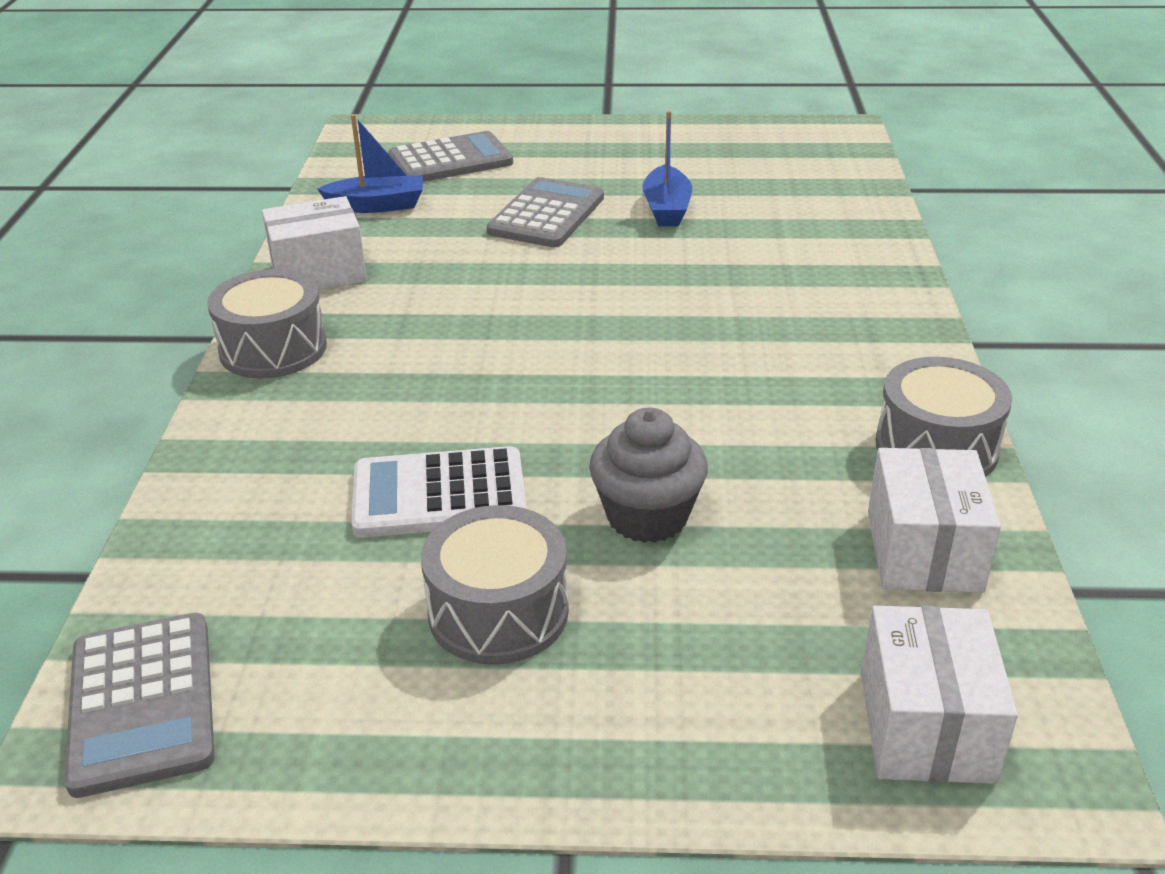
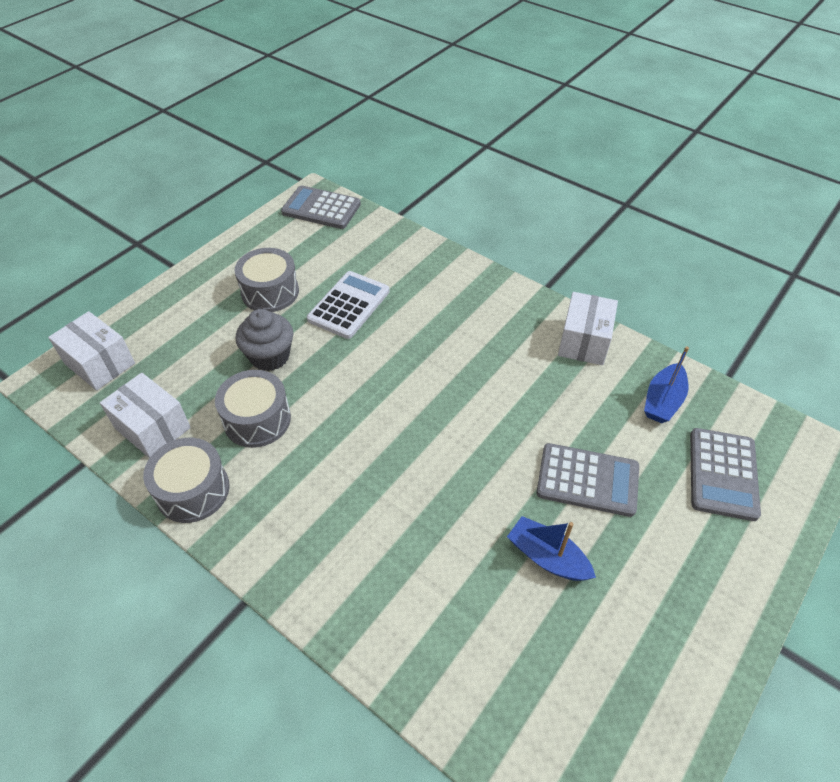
camera: 125 degrees right, 15 degrees up
grey drum [207,269,327,378] -> grey drum moved to [215,370,291,448]
grey calculator [487,177,604,247] -> grey calculator turned 45 degrees counterclockwise [537,443,639,517]

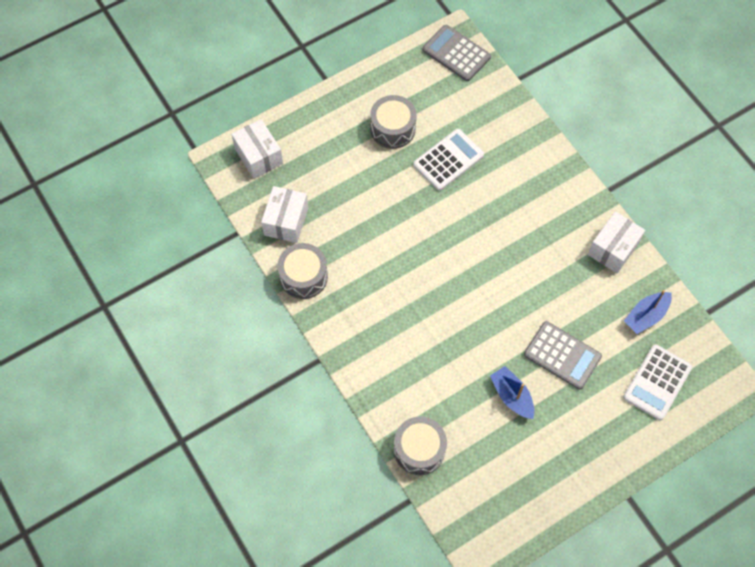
camera: 20 degrees right, 15 degrees up
white box [100,373,191,458] -> white box turned 45 degrees clockwise [261,186,308,243]
grey drum [215,370,291,448] -> grey drum moved to [394,416,447,475]
grey cupcake [236,309,293,371] -> none
grey calculator [690,428,761,521] -> white calculator [623,344,692,420]

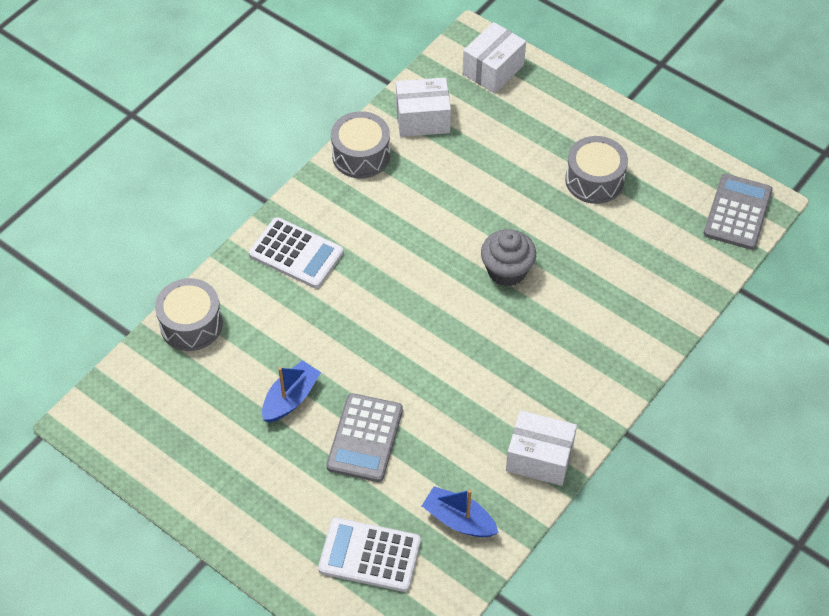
camera: 70 degrees right, 10 degrees down
white calculator [414,129,484,191] -> white calculator moved to [249,217,344,288]
none -> grey cupcake [481,229,536,286]

